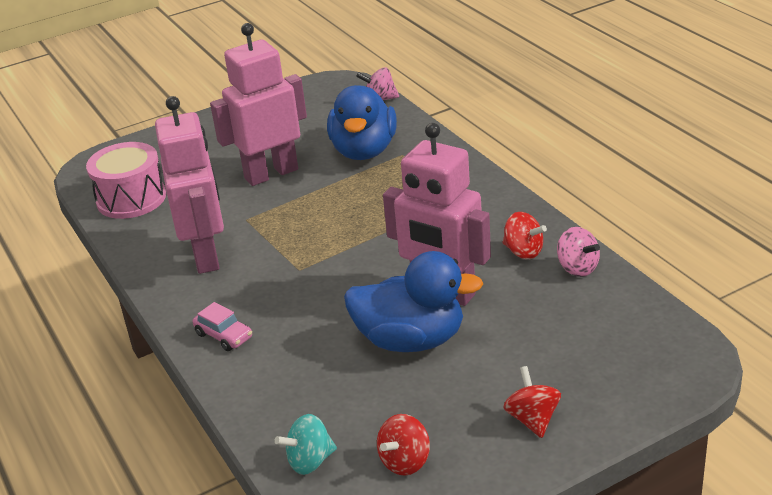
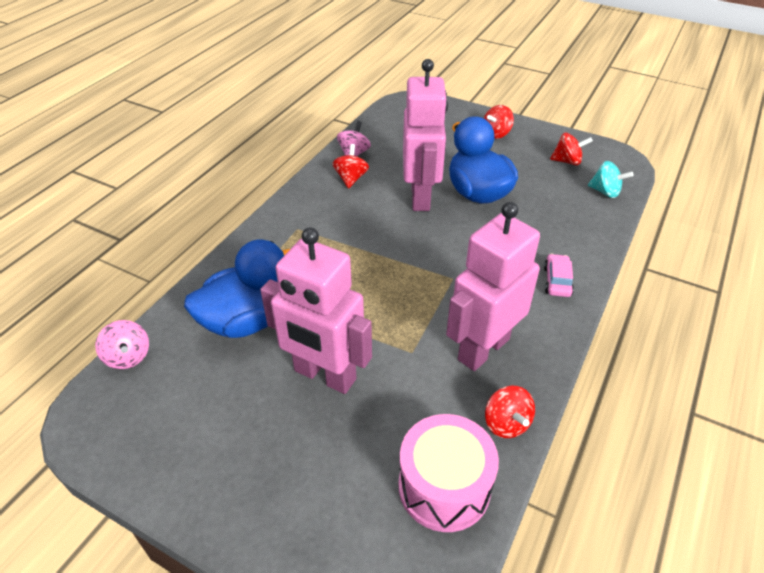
camera: 125 degrees left, 10 degrees up
none -> red spinning top [485,386,535,438]

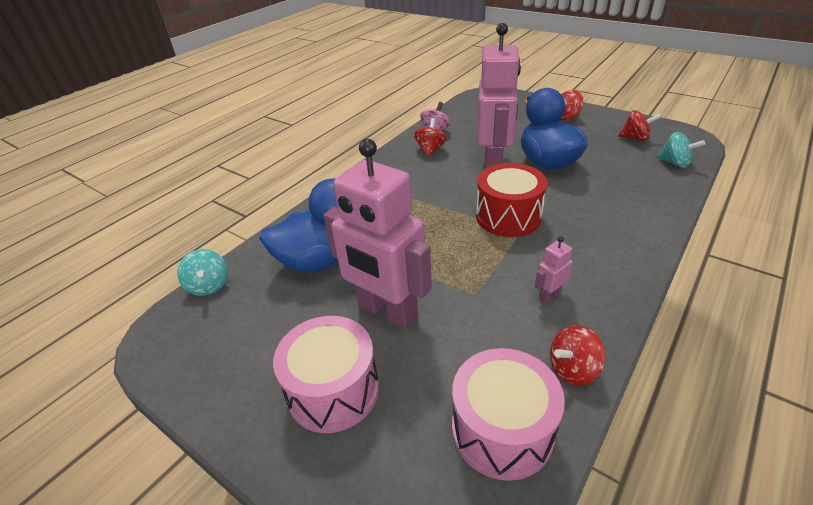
camera: 10 degrees right, 5 degrees down
pink spinning top [95,320,149,369] -> turquoise spinning top [178,249,228,296]
pink robot [446,202,540,371] -> pink robot [535,236,573,303], size x0.40
red spinning top [485,386,535,438] -> red spinning top turned 75 degrees clockwise [550,325,606,385]
pink car [544,254,574,297] -> none
none -> pink drum [273,316,379,433]
none -> red drum [476,163,547,237]

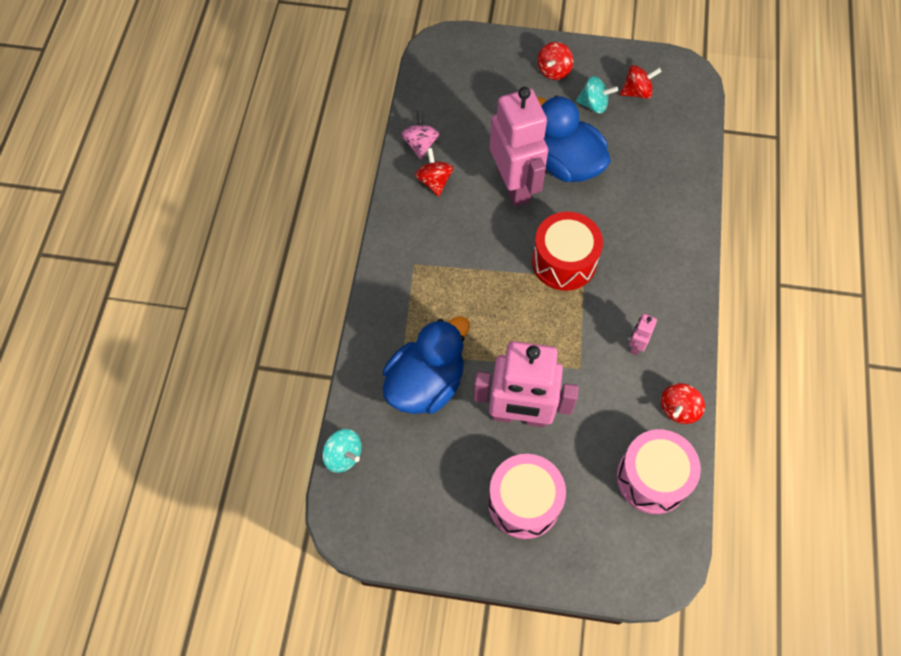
camera: 30 degrees left, 25 degrees up
turquoise spinning top [657,132,705,168] -> turquoise spinning top moved to [576,76,618,114]

